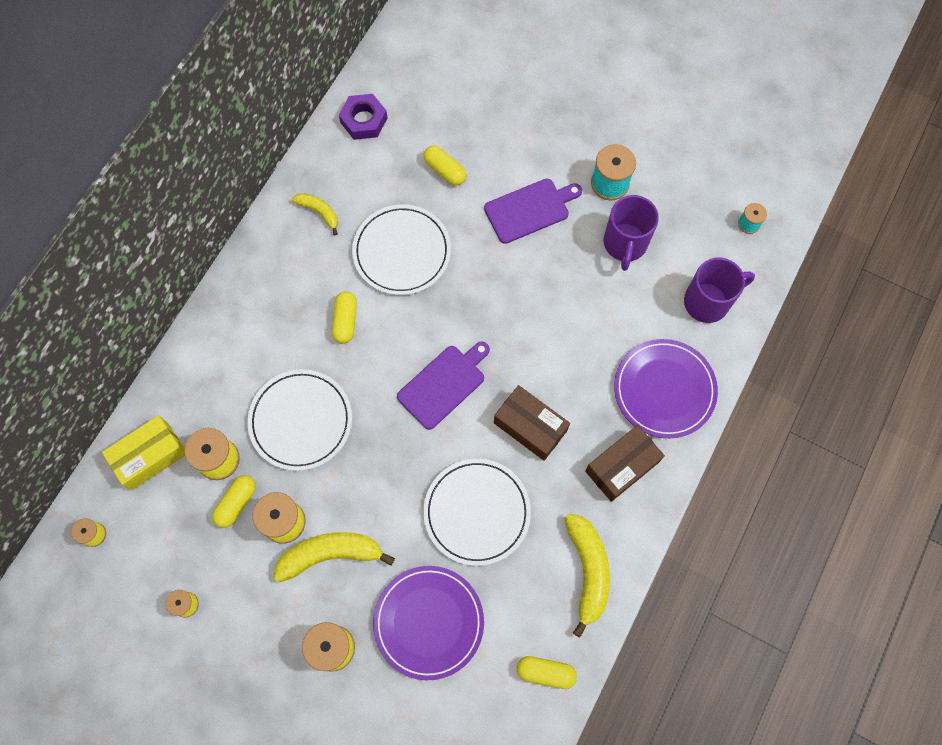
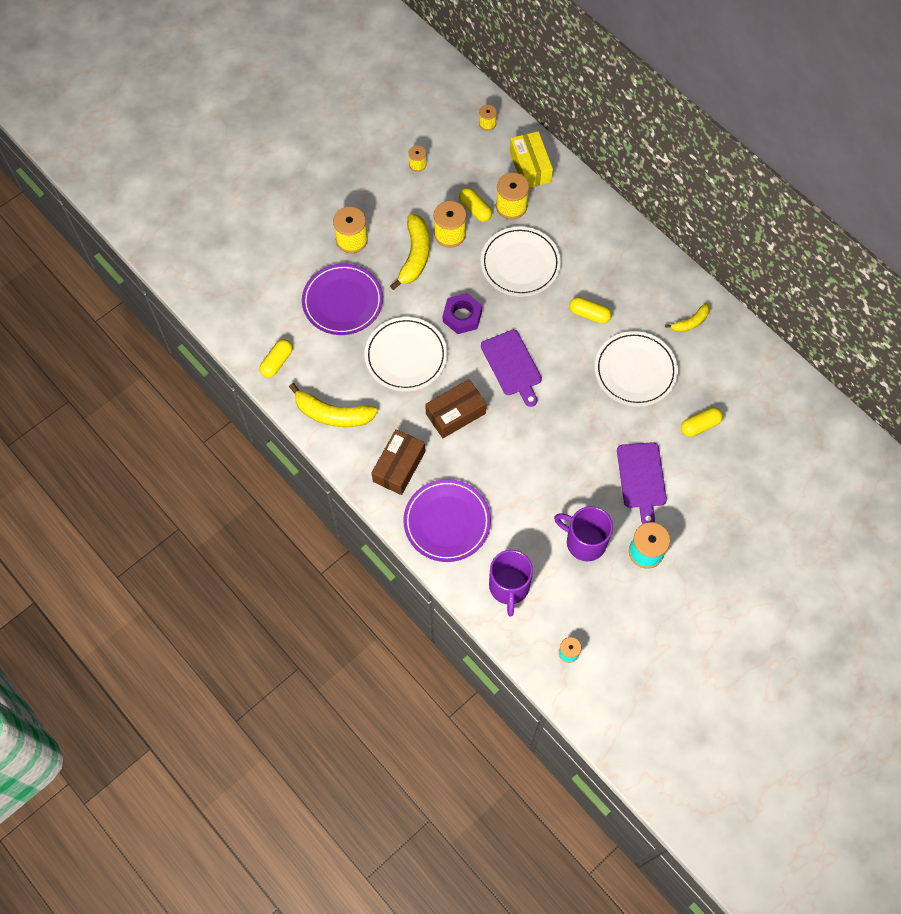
camera: 110 degrees right, 5 degrees down
purple nut [339,94,387,140] -> purple nut moved to [443,293,482,334]
brown box [585,425,665,502] -> brown box turned 45 degrees clockwise [371,429,425,495]

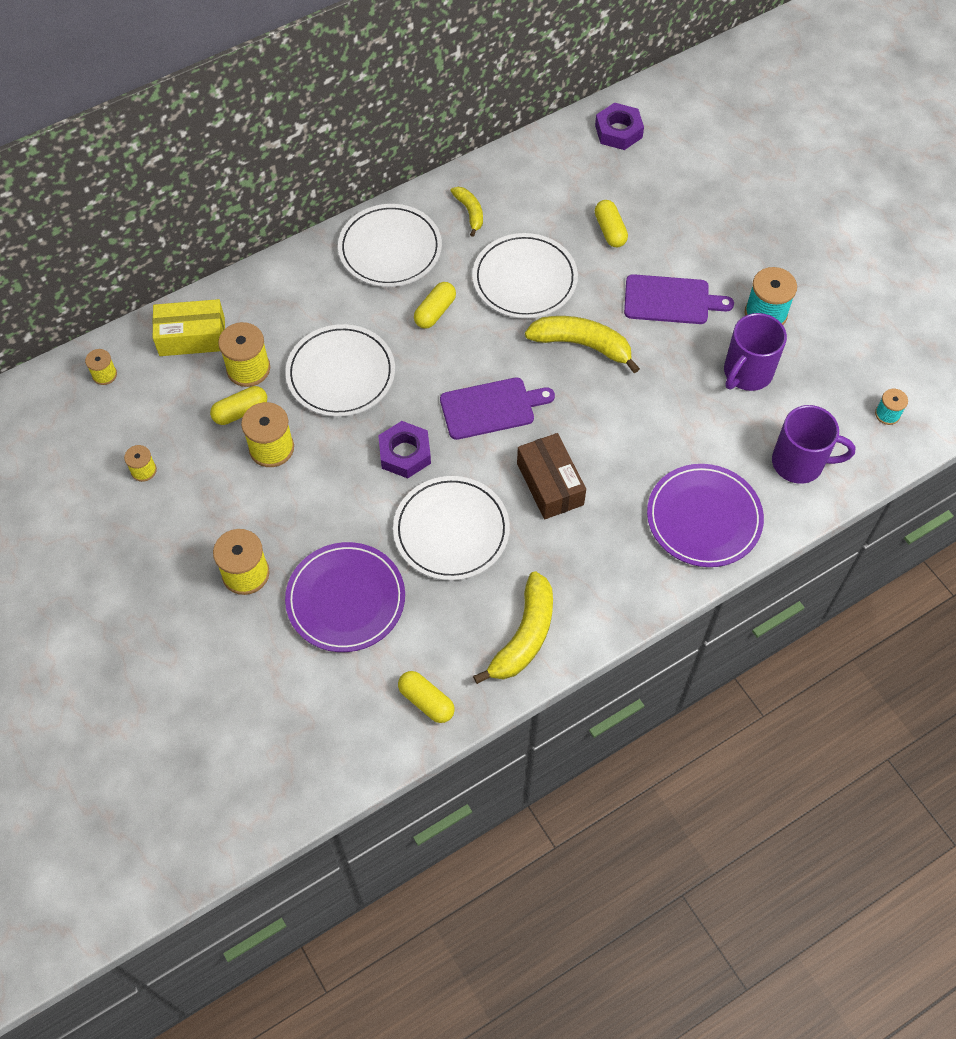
camera: 80 degrees left, 5 degrees down
brown box [371,429,425,495] -> none
yellow banana [390,214,430,290] -> yellow banana moved to [525,316,640,373]
none -> white plate [338,204,442,287]
none -> purple nut [595,103,644,150]

